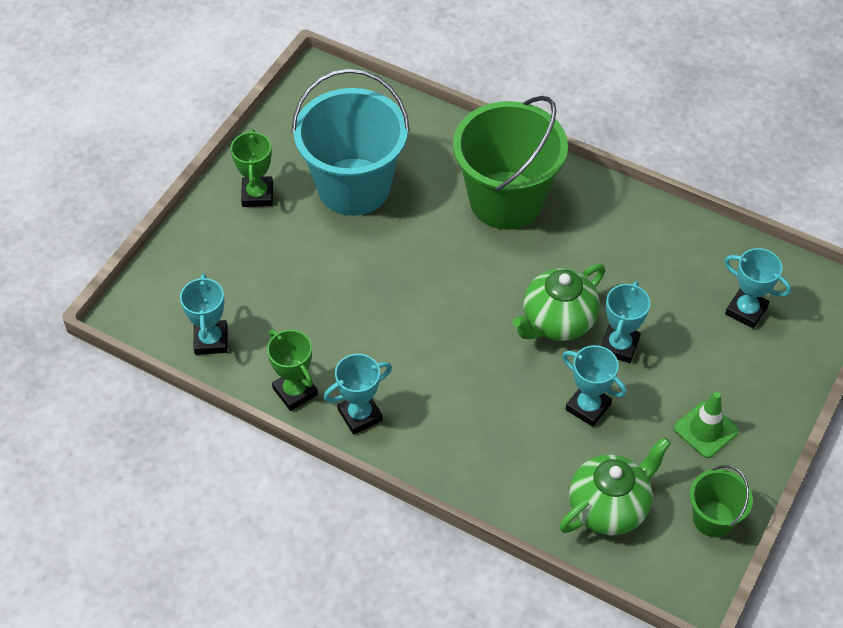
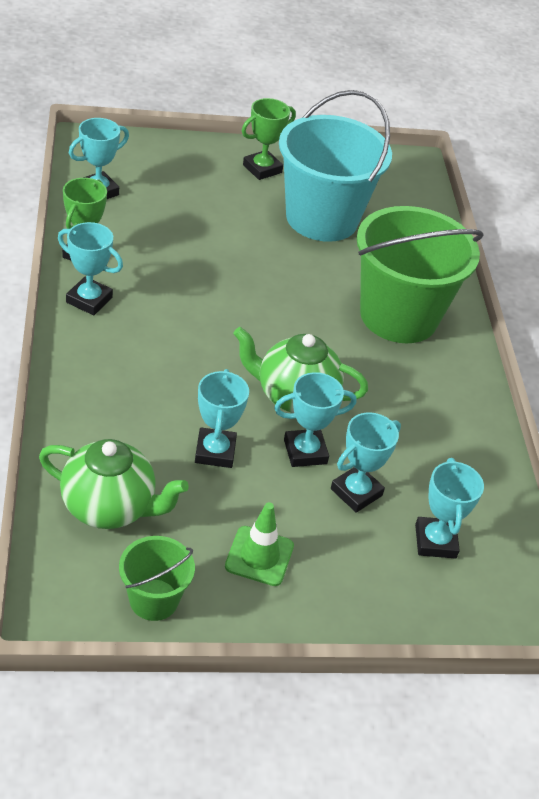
camera: 50 degrees right, 10 degrees down
none -> turquoise trophy [331,412,401,513]

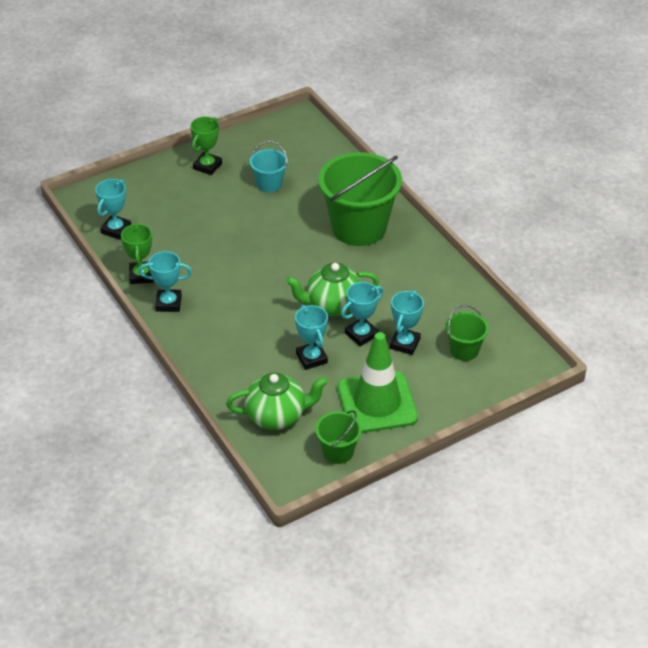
camera: 20 degrees left, 0 degrees up
green traffic cone [225,502,294,586] -> green traffic cone [337,332,418,433], size x1.89
turquoise bucket [279,90,392,242] -> turquoise bucket [250,141,288,192], size x0.48
turquoise trophy [415,458,484,559] -> green bucket [445,304,489,361]

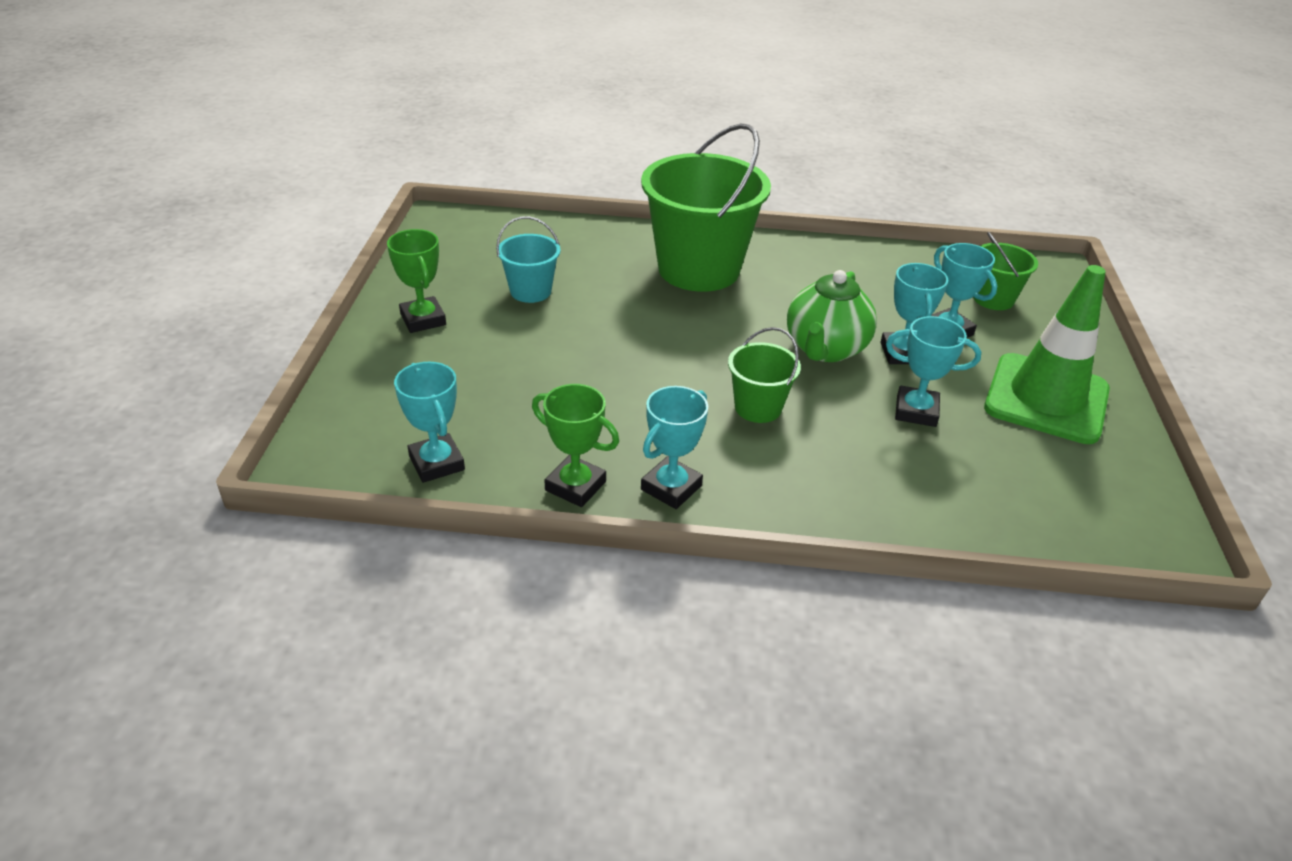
camera: 55 degrees left, 5 degrees down
green teapot [226,373,328,430] -> none
green bucket [315,411,362,464] -> green bucket moved to [728,327,801,423]

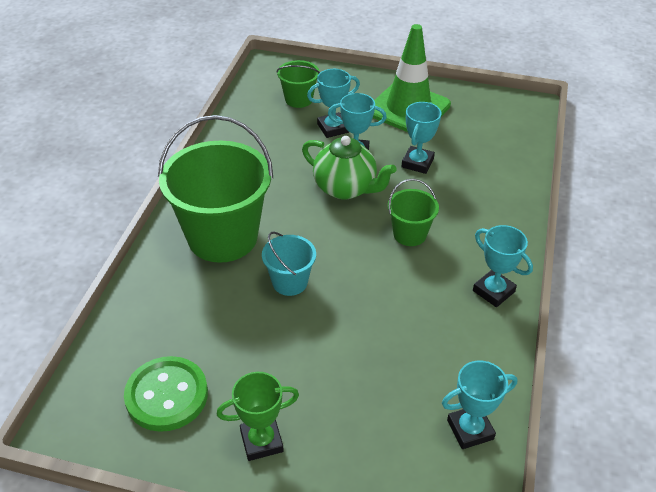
camera: 80 degrees left, 5 degrees up
turquoise bucket [496,216,561,303] -> turquoise bucket moved to [262,232,316,296]
green trophy [532,384,619,507] -> none
none -> green button [124,356,208,432]

